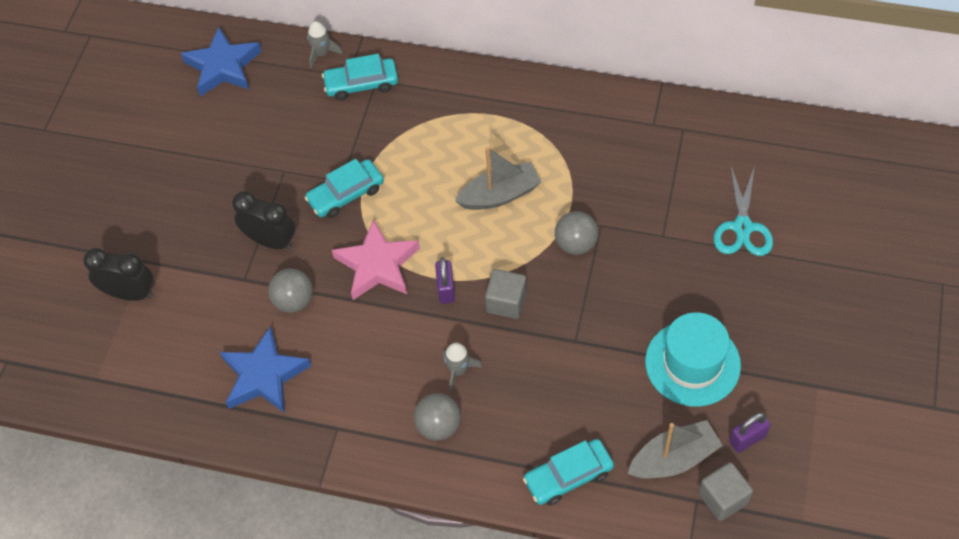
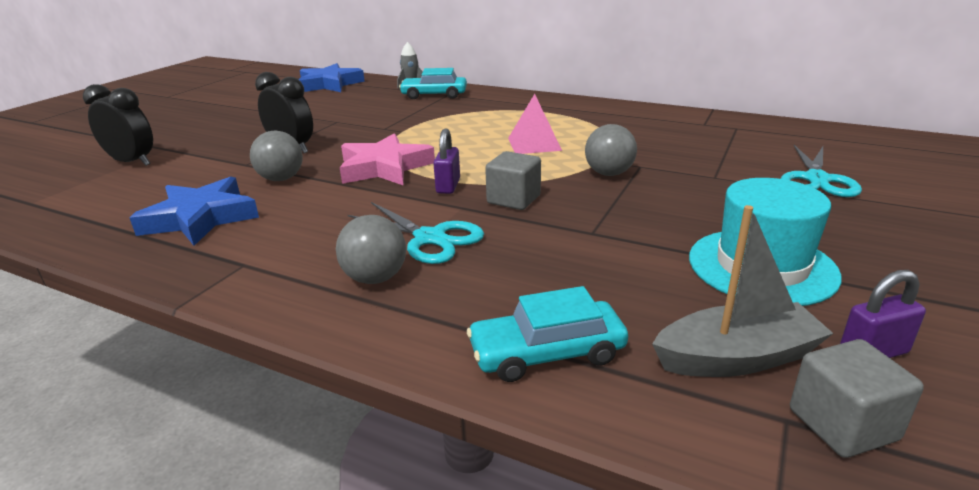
camera: 10 degrees right, 30 degrees down
turquoise car [305,159,384,218] -> none
grey rocket [443,343,482,392] -> turquoise scissors [348,202,484,264]
grey boat [455,147,541,210] -> pink pyramid [508,94,562,154]

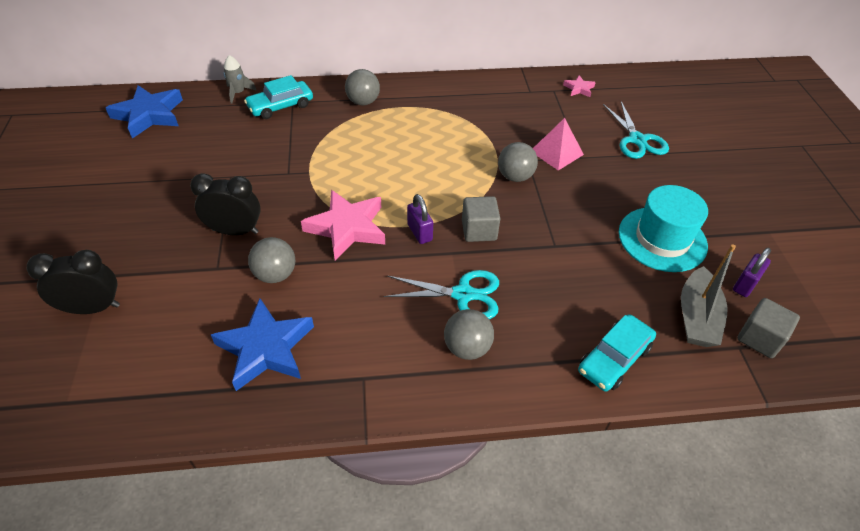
camera: 35 degrees left, 20 degrees up
pink pyramid [508,94,562,154] -> pink pyramid moved to [533,118,584,170]
grey boat [652,205,833,377] -> grey boat turned 150 degrees clockwise [681,244,736,347]
none -> grey ball [345,69,380,105]
none -> pink star [563,75,596,97]

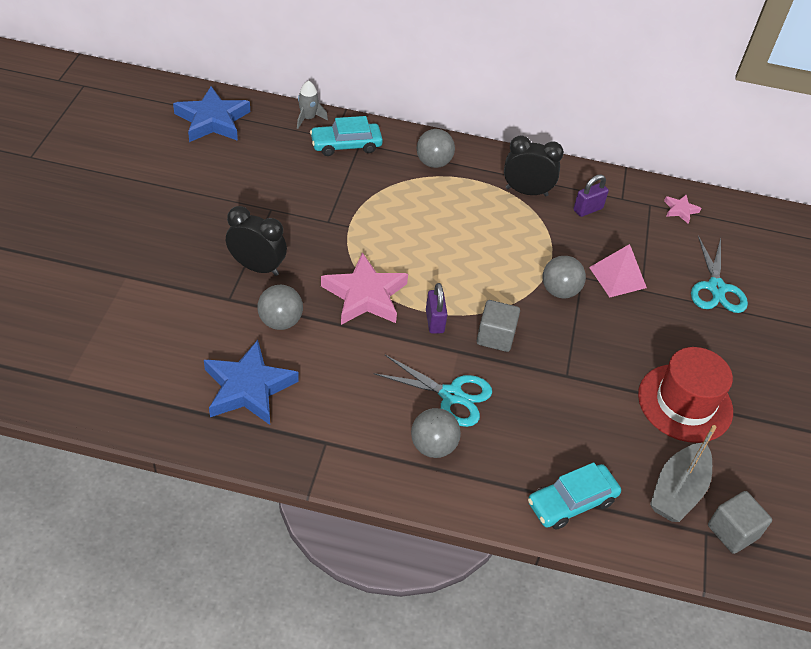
camera: 15 degrees right, 0 degrees up
black clock [27,250,120,314] -> black clock moved to [504,135,564,196]
turquoise hat [619,185,708,272] -> red hat [638,347,733,443]
purple padlock [733,248,771,297] -> purple padlock moved to [573,174,609,217]

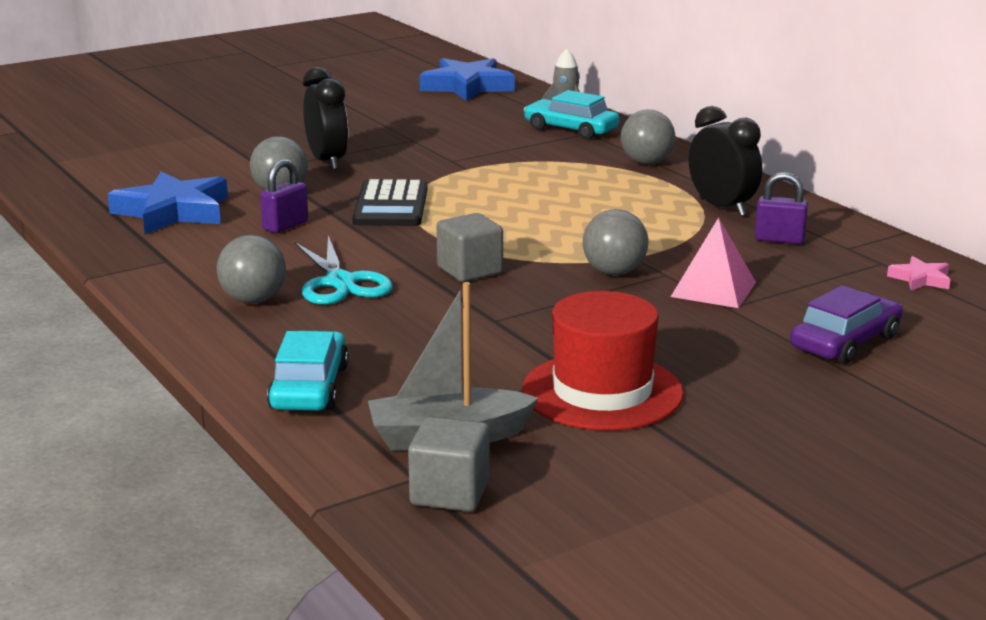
camera: 50 degrees right, 25 degrees down
pink star [321,252,408,325] -> black calculator [352,179,427,226]
purple padlock [426,283,448,334] -> purple padlock moved to [260,159,308,233]
turquoise car [528,462,621,530] -> turquoise car turned 75 degrees clockwise [267,331,349,411]
turquoise scissors [691,236,748,313] -> purple car [790,285,903,364]

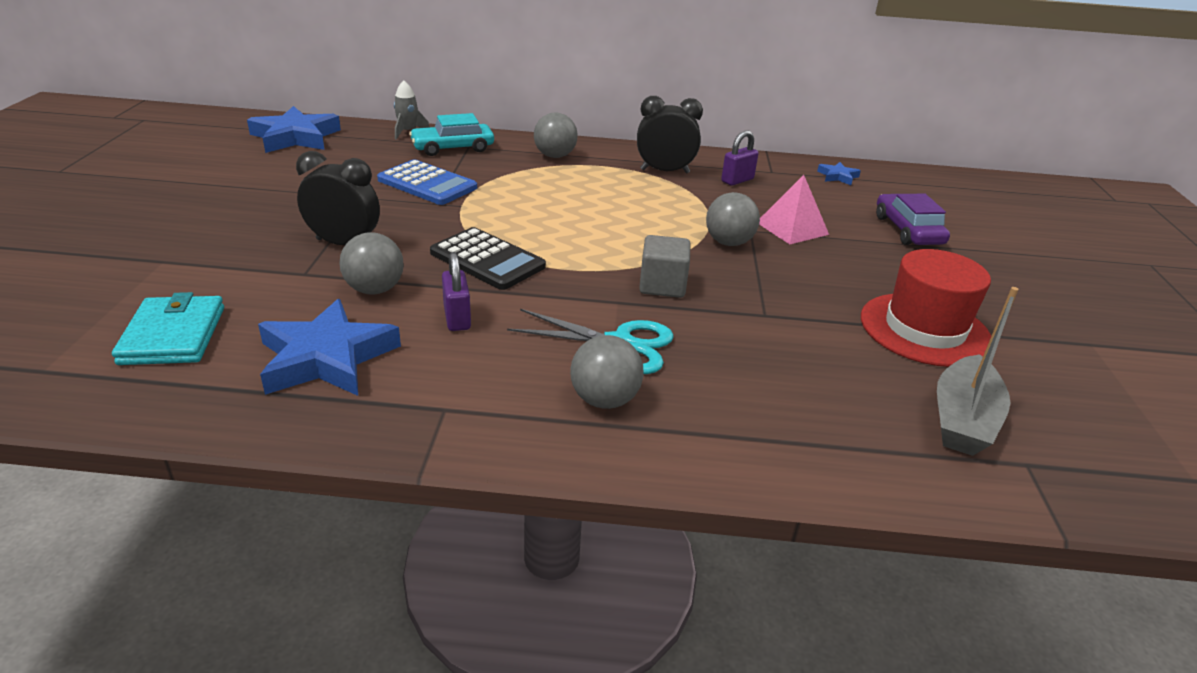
camera: 55 degrees left, 10 degrees up
turquoise car [267,331,349,411] -> none
grey cube [408,417,490,512] -> none
pink star [887,256,950,290] -> blue star [817,162,861,185]
none -> turquoise wallet [112,292,224,365]
none -> blue calculator [377,159,477,205]

